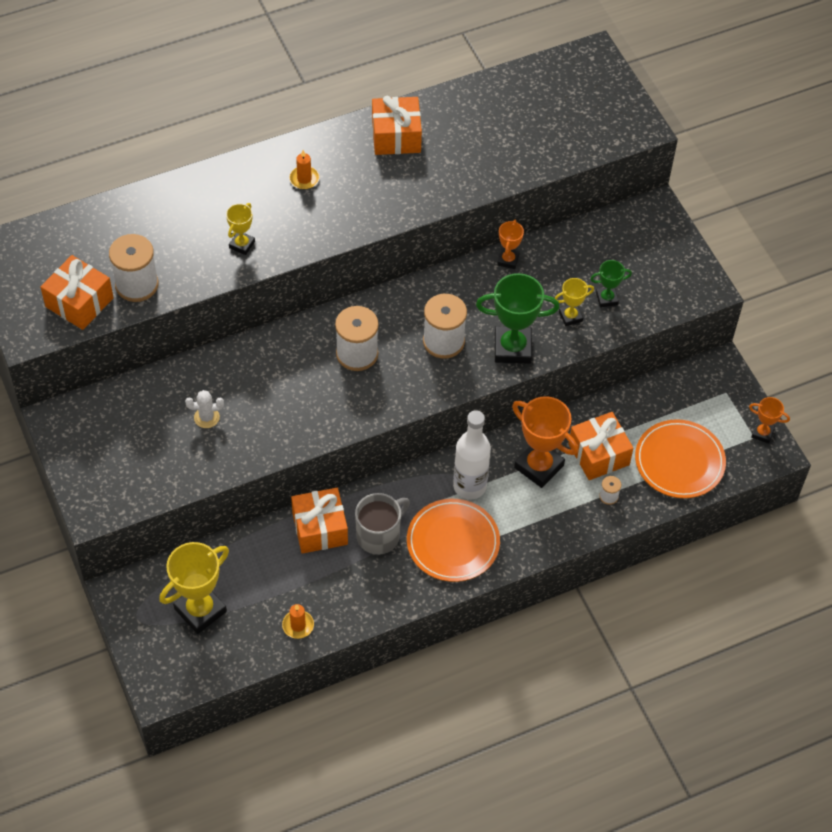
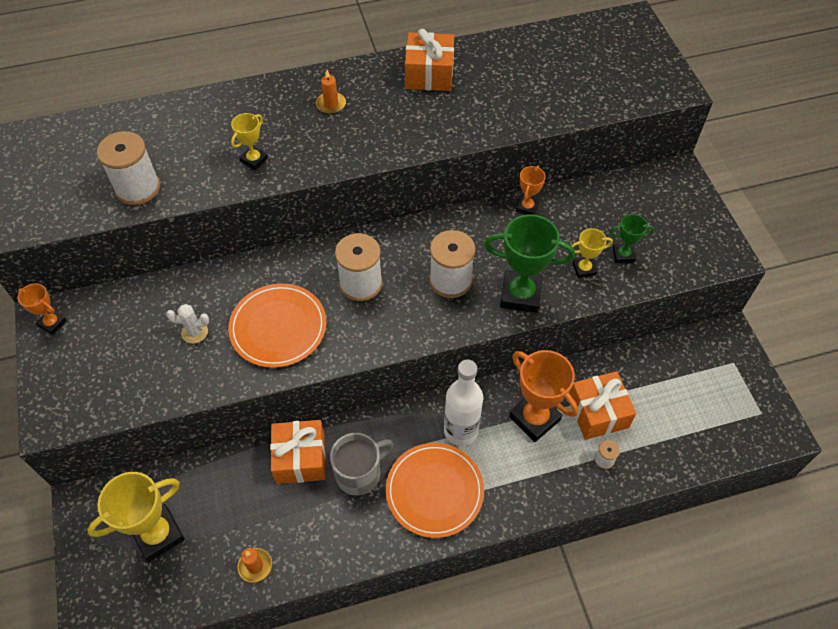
camera: 10 degrees right, 0 degrees up
orange gift [40,255,114,330] -> none
orange plate [635,419,726,498] -> orange plate moved to [228,283,326,368]
orange trophy [749,397,790,444] -> orange trophy moved to [18,283,67,335]

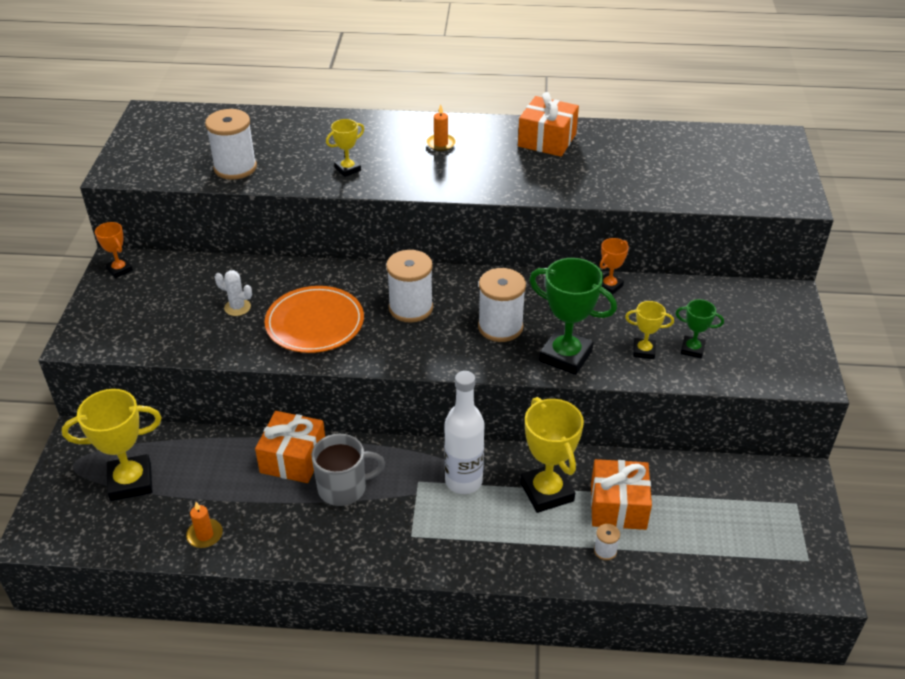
camera: 20 degrees right, 15 degrees down
orange plate [386,443,484,538] -> none
orange trophy [509,350,578,442] -> yellow trophy [520,397,584,513]

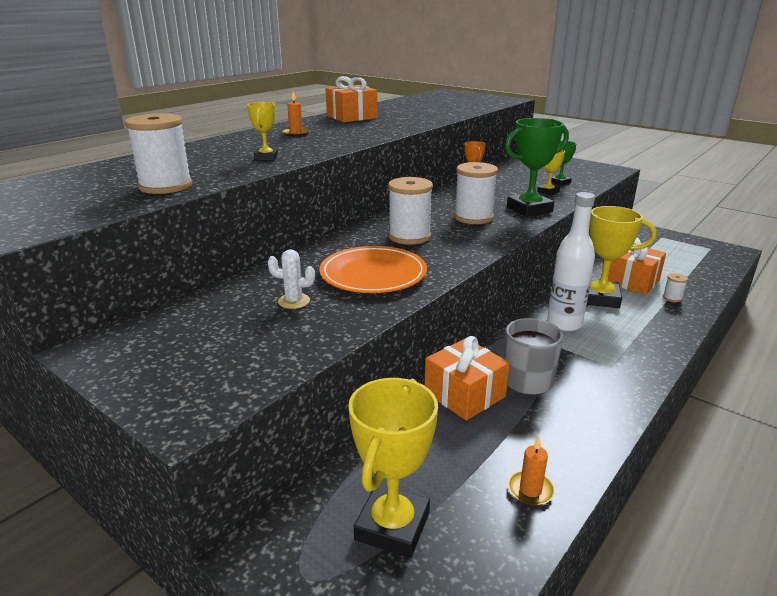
camera: 55 degrees left, 15 degrees down
orange trophy [95,222,133,279] -> none
white cactus [215,270,252,316] -> white cactus turned 45 degrees clockwise [268,249,315,309]

